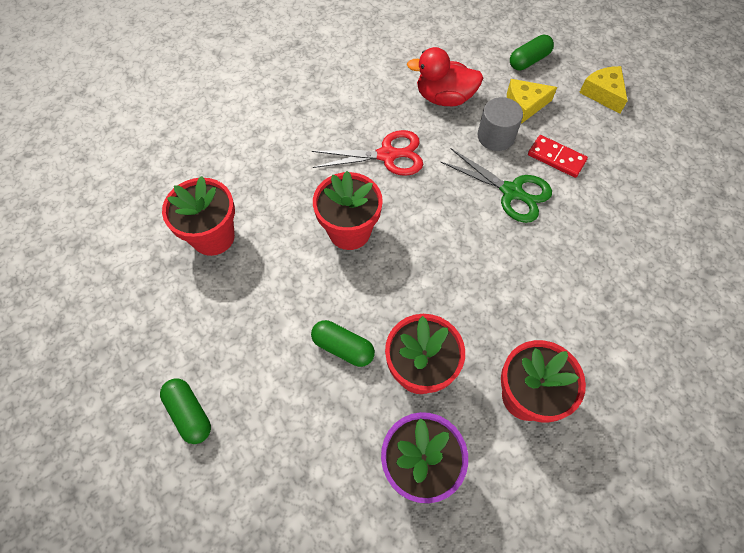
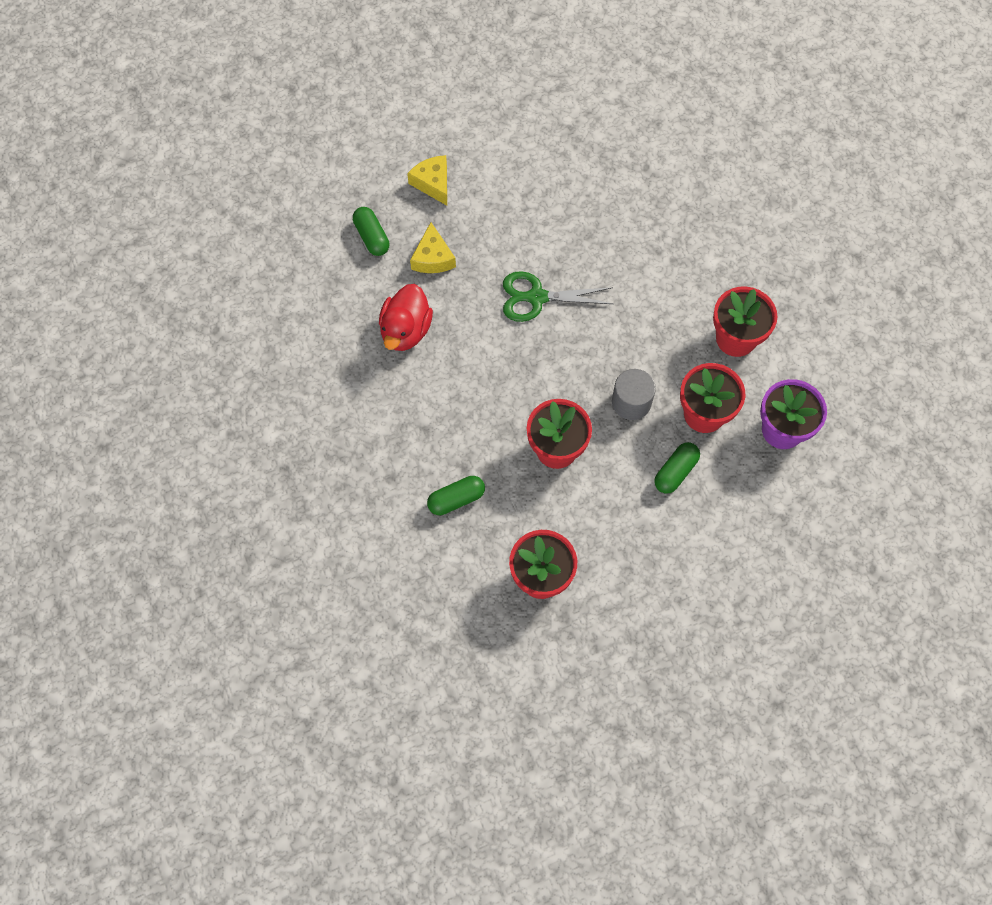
camera: 80 degrees left, 5 degrees up
green capsule [160,378,211,444] -> green capsule moved to [427,476,485,515]
red scissors [312,130,423,176] -> none
green scissors [441,148,552,223] -> green scissors turned 135 degrees counterclockwise [503,271,613,322]
grey cylinder [477,97,523,151] -> grey cylinder moved to [612,369,656,420]
red domino [528,135,588,178] -> none
yellow cheese [579,66,628,114] -> yellow cheese turned 75 degrees clockwise [407,155,447,206]

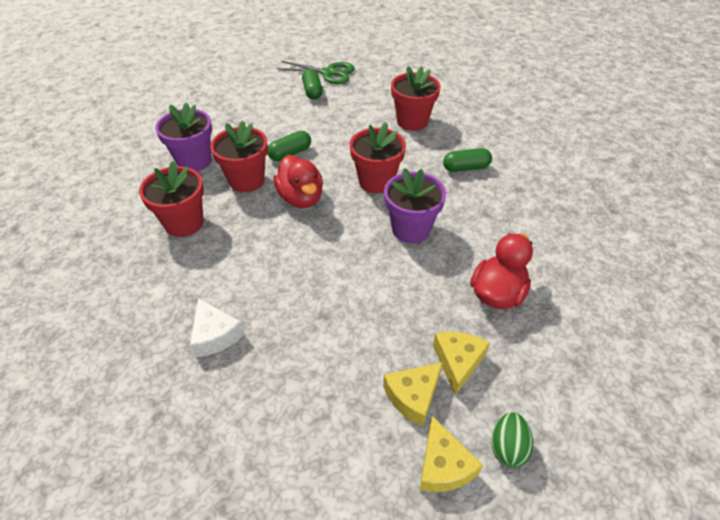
camera: 165 degrees left, 20 degrees down
green capsule [353,207,389,256] -> green capsule moved to [302,69,323,100]
green scissors [503,271,613,322] -> green scissors moved to [277,61,355,84]
grey cylinder [612,369,656,420] -> red duck [274,155,323,208]
none -> white cheese [190,298,245,357]
none -> yellow cheese [383,362,443,426]
none -> purple flower pot [384,168,446,243]
none -> green egg [491,412,533,468]

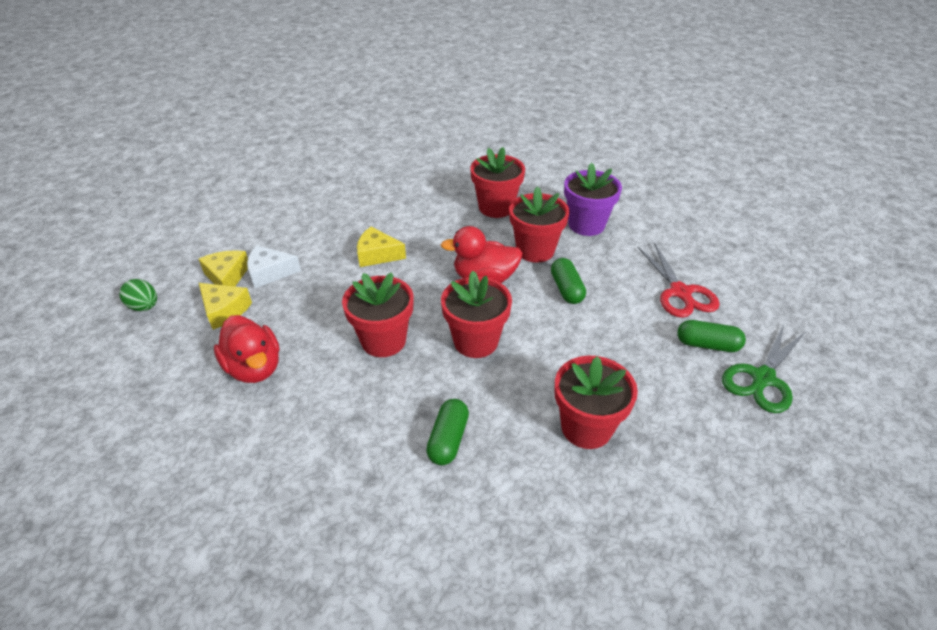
camera: 115 degrees right, 5 degrees down
white cheese [190,298,245,357] -> white cheese moved to [247,245,301,288]
purple flower pot [384,168,446,243] -> red flower pot [342,272,414,357]
yellow cheese [419,416,483,492] -> yellow cheese moved to [357,227,406,267]
none -> red scissors [637,243,720,318]

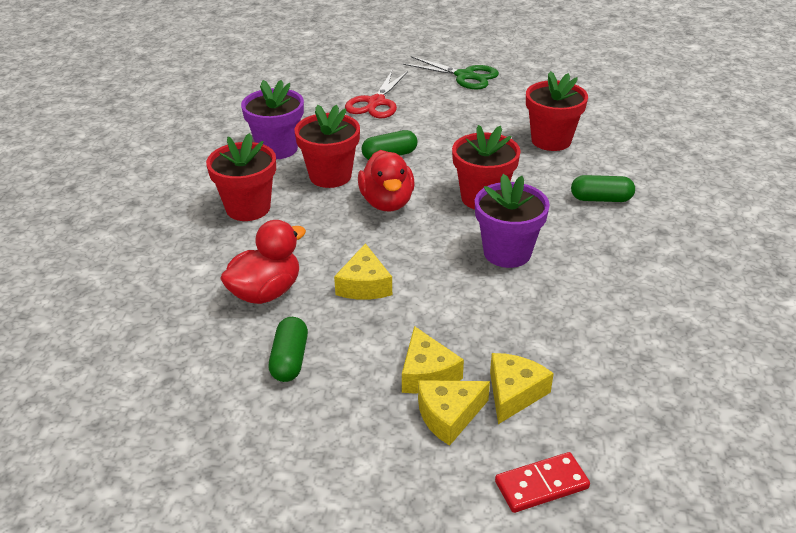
camera: 100 degrees left, 5 degrees down
green egg [119,279,157,311] -> red domino [495,452,590,513]
red duck [214,315,279,383] -> red duck moved to [220,220,306,304]
white cheese [247,245,301,288] -> yellow cheese [402,326,464,394]
red flower pot [342,272,414,357] -> purple flower pot [475,174,550,268]
red scissors [637,243,720,318] -> red scissors turned 135 degrees clockwise [345,71,408,118]
green capsule [677,320,746,352] -> green capsule moved to [269,317,308,382]

